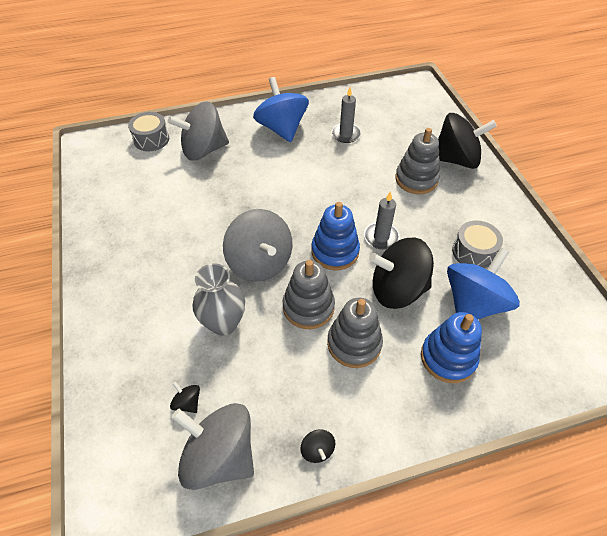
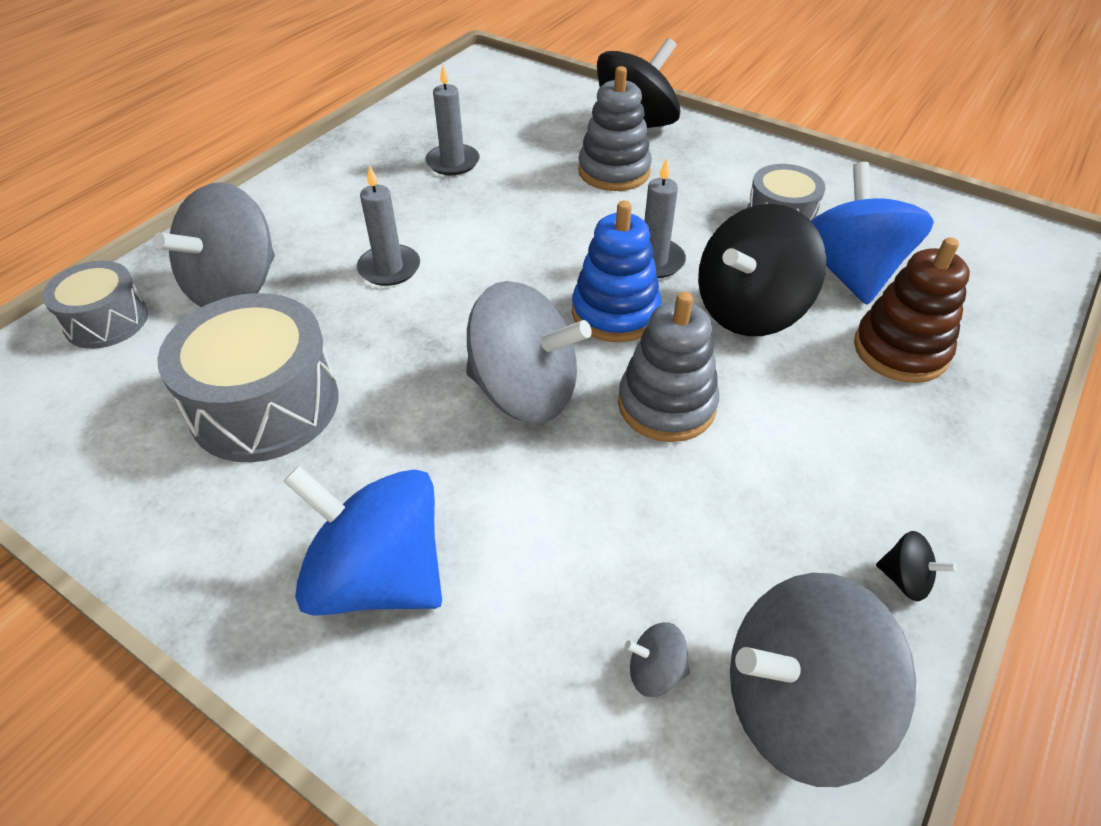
camera: 40 degrees left, 5 degrees down
black spinning top [170,381,200,413] -> grey spinning top [625,622,689,697]
grey vase [192,264,245,336] -> none
blue spinning top [253,77,309,142] -> blue spinning top moved to [283,466,442,615]
grey stacking toy [327,298,383,368] -> none
blue stacking toy [421,312,482,383] -> brown stacking toy [854,237,970,383]
none -> grey drum [157,293,339,462]
none -> grey candle [357,165,420,286]

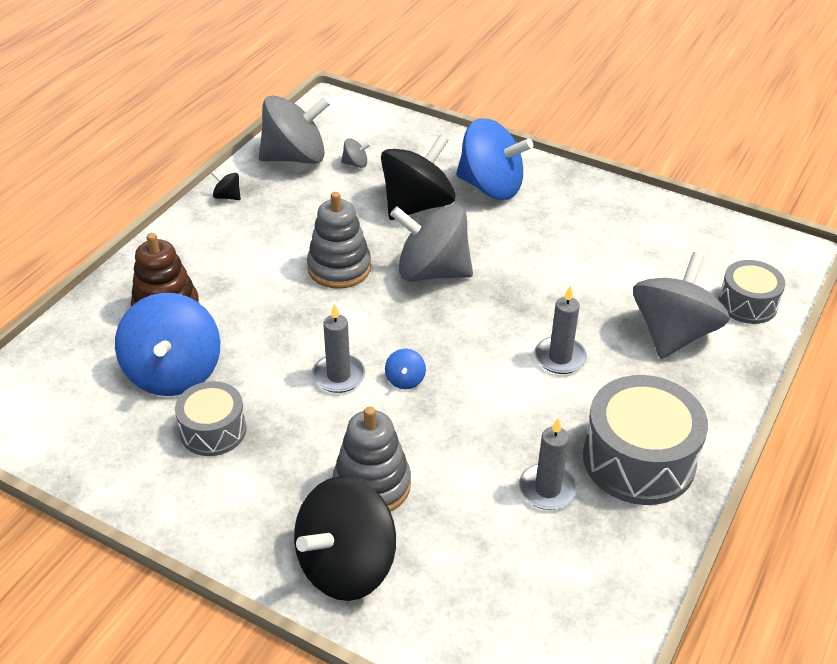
camera: 175 degrees right, 5 degrees down
grey drum [157,293,339,462] -> grey drum moved to [583,375,708,505]
blue stacking toy [572,201,662,342] -> none
black spinning top [698,204,826,336] -> black spinning top moved to [381,134,455,220]
none -> blue spinning top [385,349,426,389]

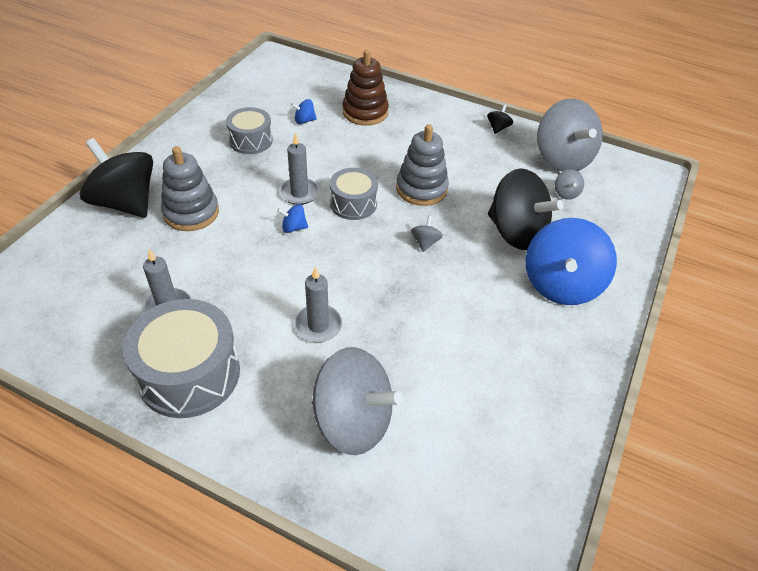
camera: 85 degrees right, 5 degrees up
blue spinning top [115,293,220,396] -> blue spinning top [291,99,317,124], size x0.40
grey spinning top [390,205,473,281] -> grey spinning top [411,216,443,252], size x0.40
grey drum [718,260,785,324] -> grey drum moved to [330,168,378,220]

